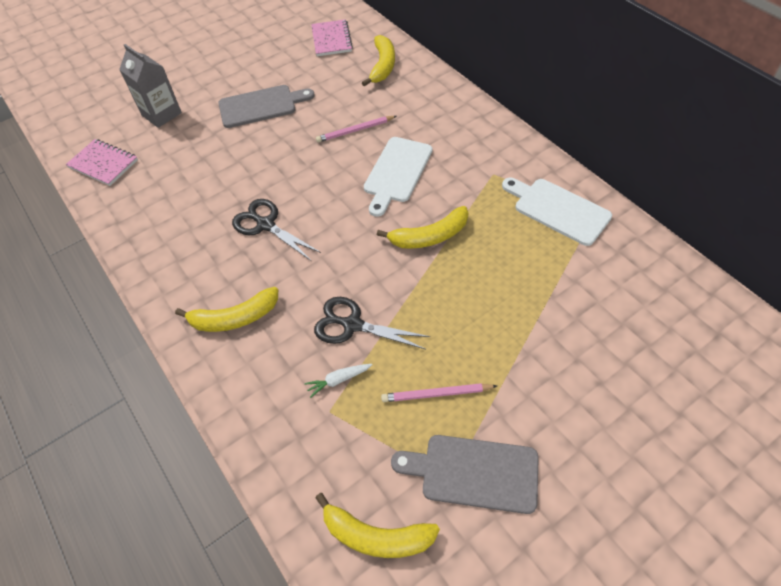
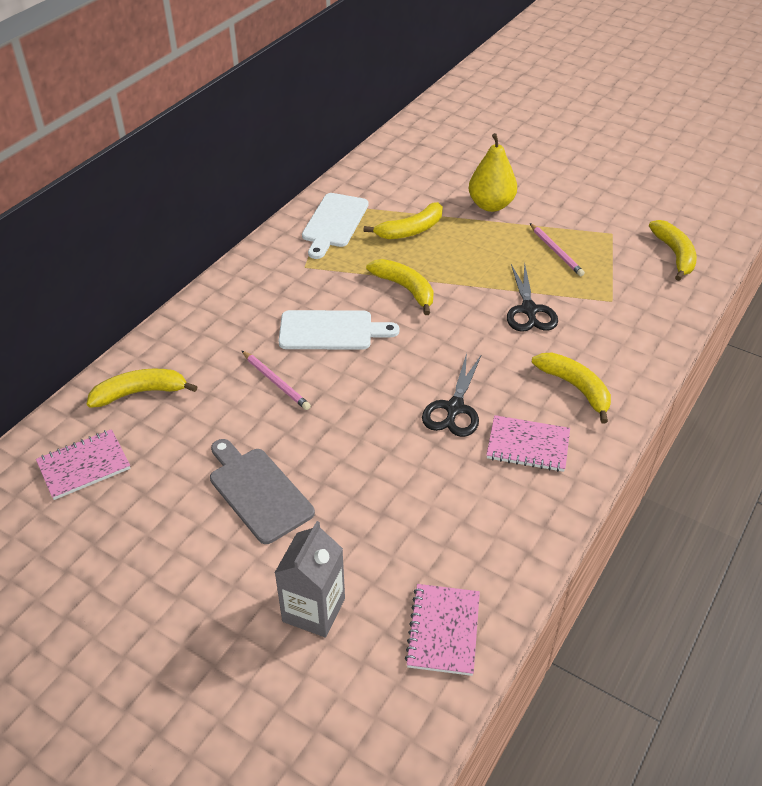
camera: 115 degrees left, 10 degrees down
white carrot [304,364,372,398] -> none
grey cutting board [391,435,539,514] -> none
none -> yellow banana [364,202,443,239]
none -> yellow pear [469,133,517,212]
none -> pink notebook [486,415,570,472]

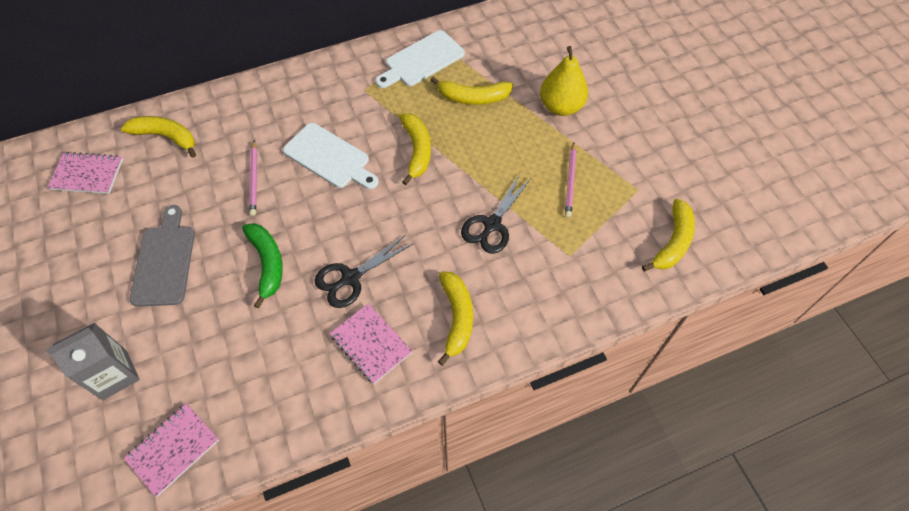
camera: 35 degrees right, 15 degrees up
none -> green banana [242,223,283,309]

